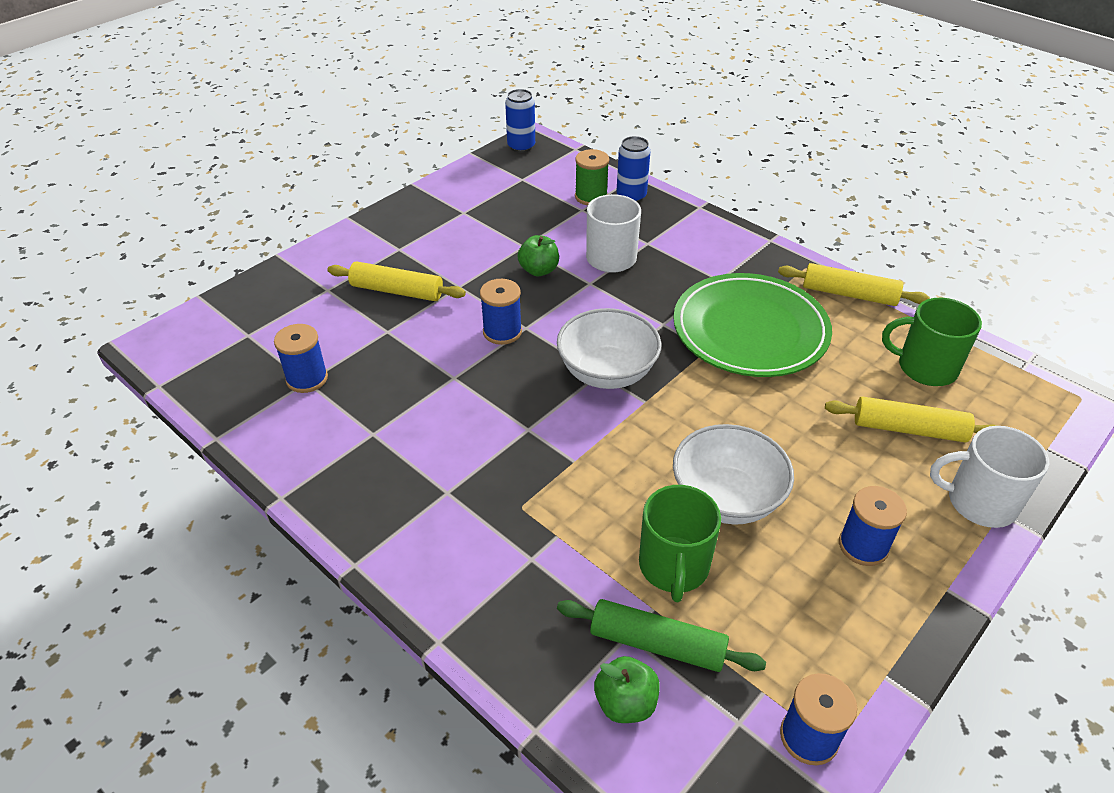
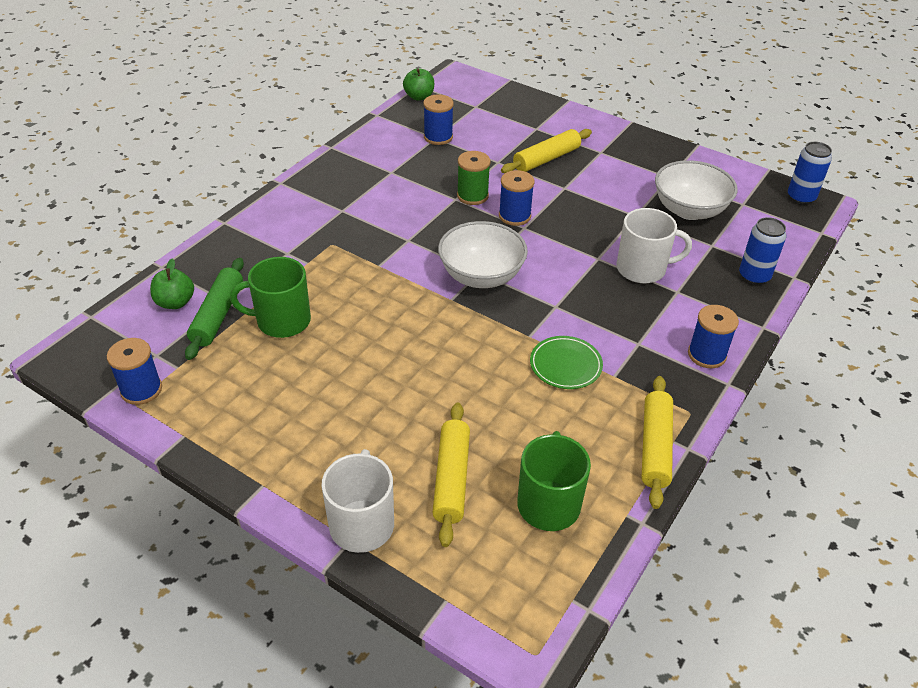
camera: 80 degrees right, 0 degrees up
yellow rolling pin [327,261,466,301] -> yellow rolling pin turned 45 degrees clockwise [501,129,592,173]
green apple [518,235,559,276] -> green apple moved to [403,68,434,101]
green spool [575,149,609,205] -> green spool moved to [457,151,490,205]
green plate [673,273,832,377] -> green plate [530,336,603,389], size x0.47
white bowl [673,424,794,525] -> white bowl moved to [655,160,738,220]
blue spool [839,486,907,566] -> blue spool moved to [688,305,739,368]

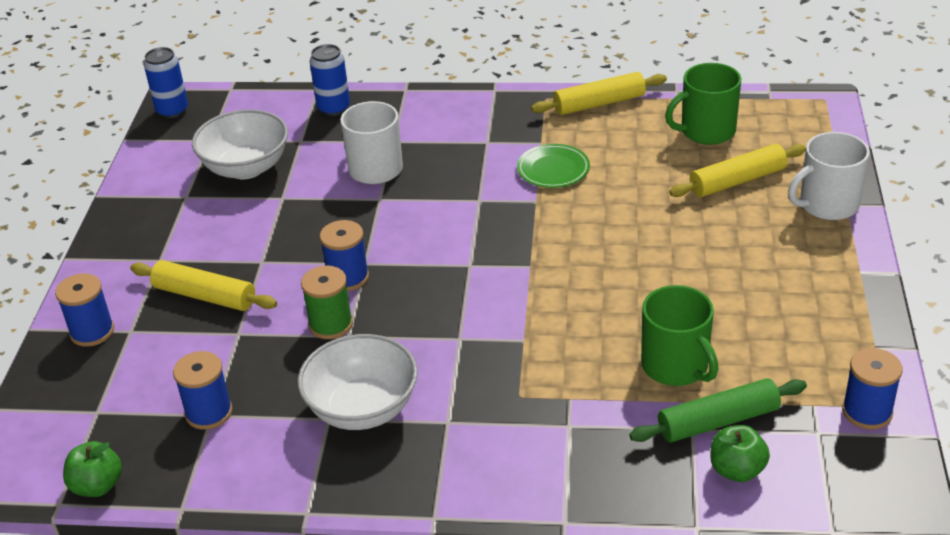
camera: 115 degrees left, 5 degrees down
white bowl [438,221,528,288] -> white bowl moved to [298,334,418,430]
blue spool [688,305,739,368] -> blue spool moved to [55,273,114,347]

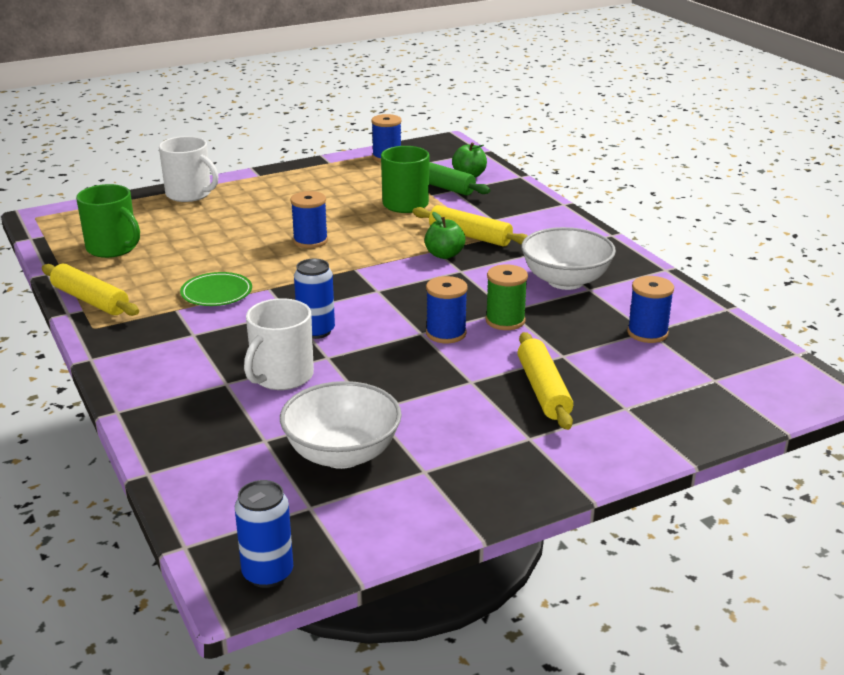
camera: 125 degrees left, 10 degrees down
blue spool [55,273,114,347] -> blue spool moved to [290,191,328,248]
green apple [63,441,122,497] -> green apple moved to [425,212,465,259]
blue can [310,44,350,116] -> blue can moved to [294,259,335,339]
yellow rolling pin [669,144,806,197] -> yellow rolling pin moved to [412,205,528,246]

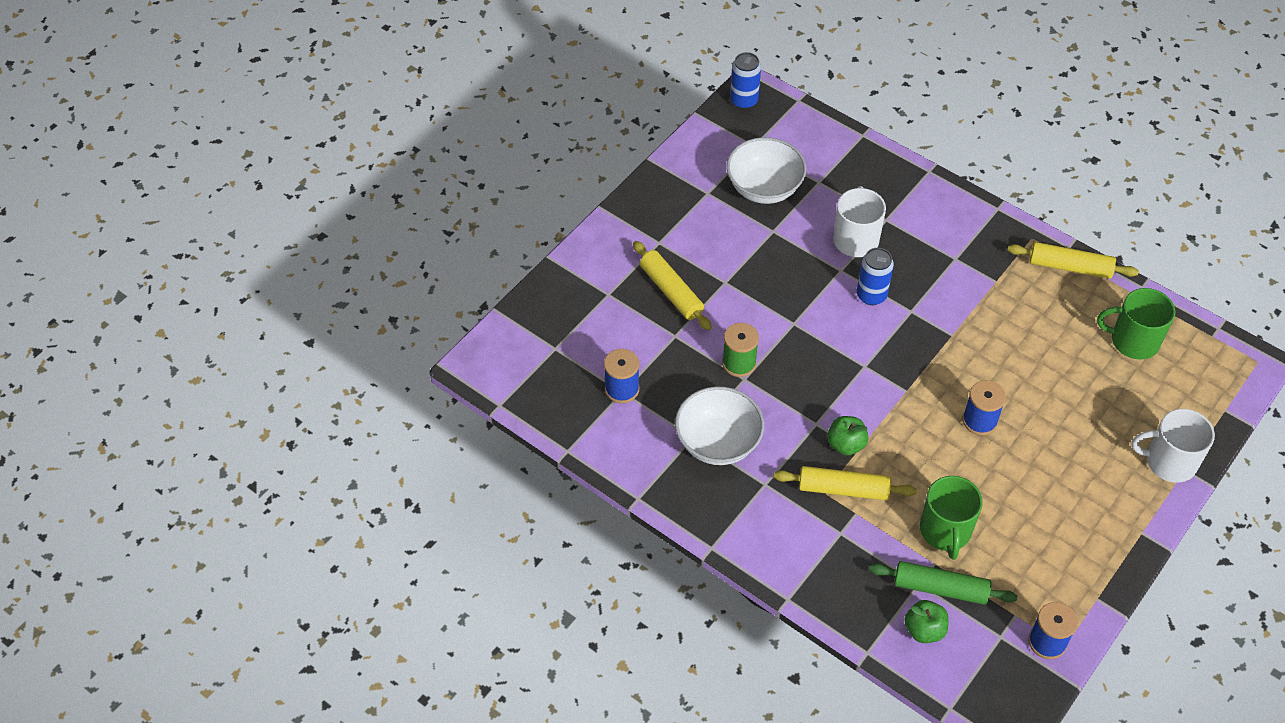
camera: 155 degrees right, 25 degrees up
green plate [180,272,252,306] -> none
blue spool [426,276,468,343] -> none

